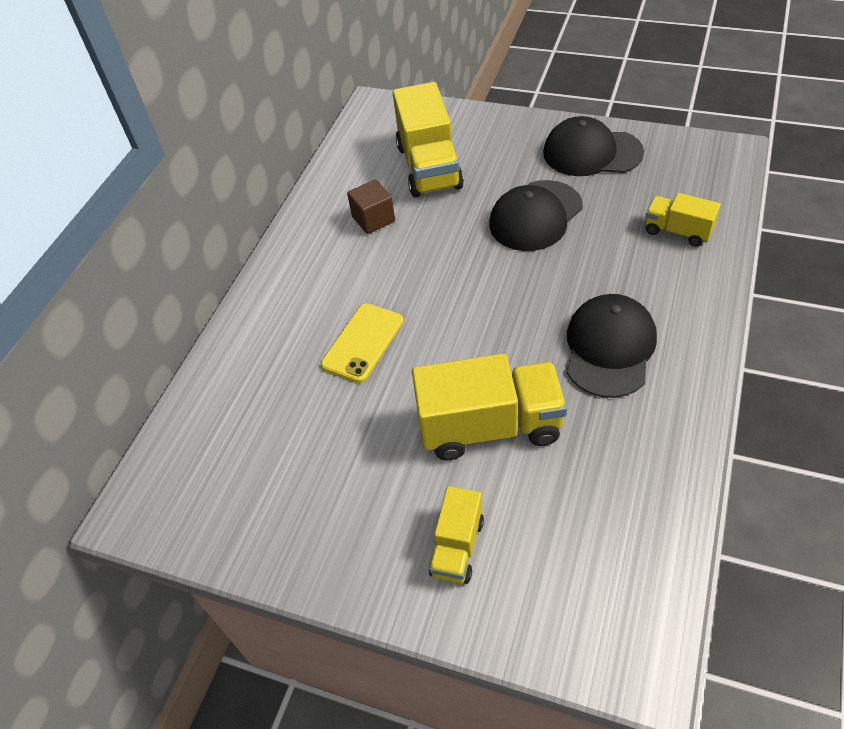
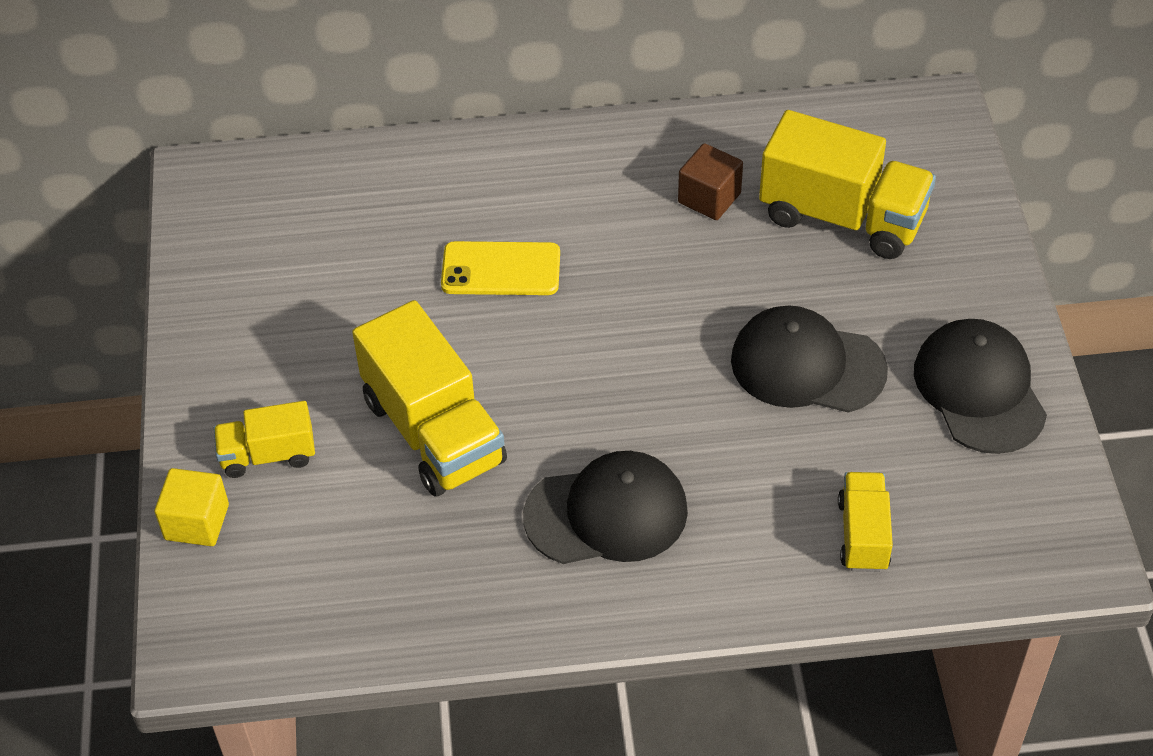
camera: 60 degrees right, 0 degrees up
yellow truck [393,82,464,198] -> yellow truck turned 120 degrees counterclockwise [759,110,936,259]
none -> yellow cube [155,468,229,546]

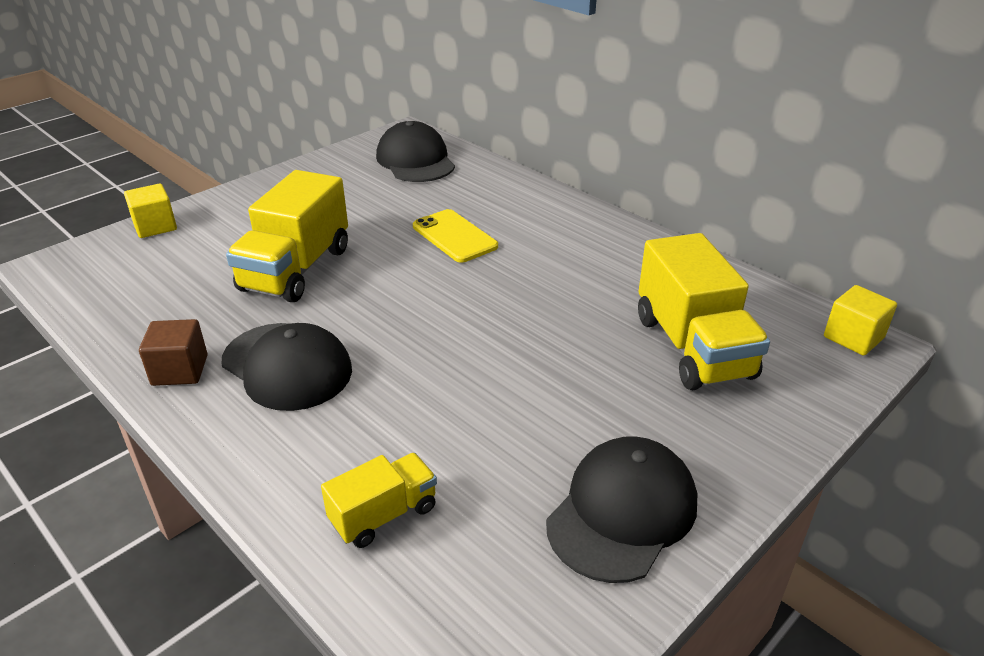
camera: 50 degrees right, 15 degrees down
yellow truck [214,401,315,478] -> none
brown cube [678,143,743,220] -> brown cube moved to [139,319,208,386]
black cap [731,305,888,413] -> black cap moved to [376,121,455,182]
none -> yellow cube [824,285,897,356]

